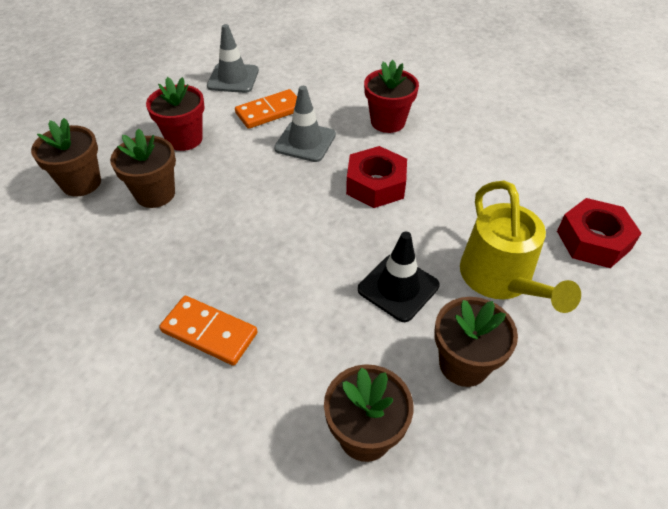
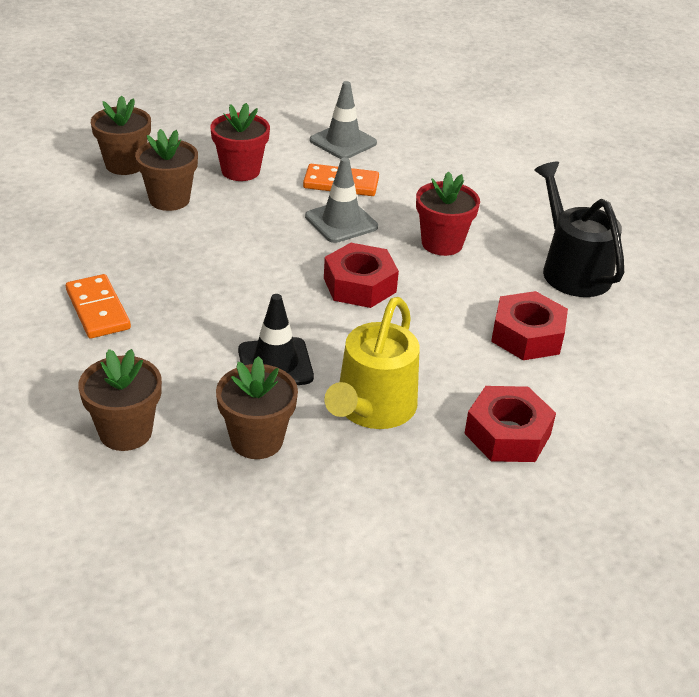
camera: 35 degrees right, 10 degrees down
none -> red nut [491,291,568,360]
none -> black watering can [534,162,624,297]

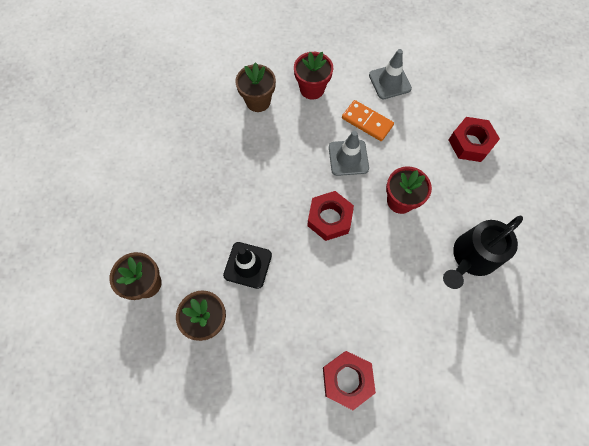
camera: 30 degrees right, 30 degrees up
orange domino [66,274,131,338] -> none
brown flower pot [91,95,151,175] -> none
yellow watering can [324,297,420,429] -> none
red nut [491,291,568,360] -> red nut moved to [449,117,500,162]
black watering can [534,162,624,297] -> black watering can turned 135 degrees counterclockwise [443,216,523,289]

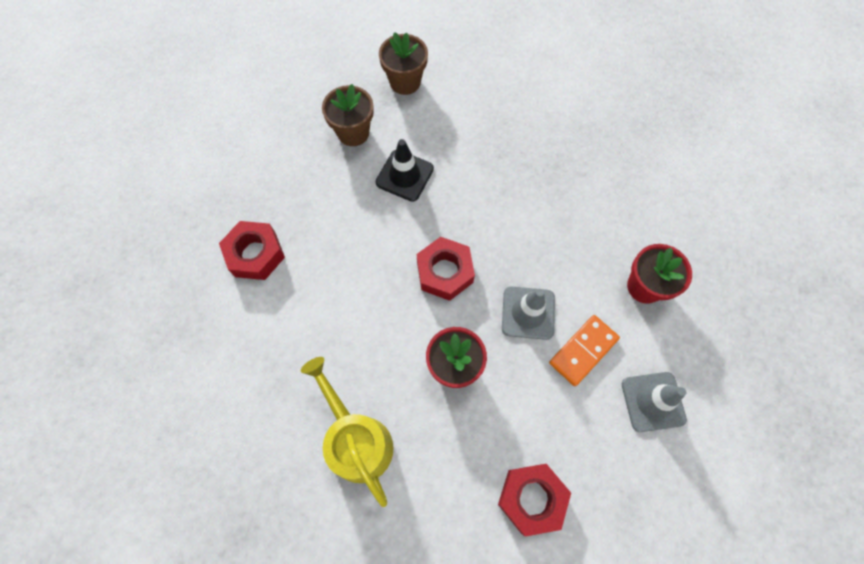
camera: 100 degrees right, 0 degrees up
brown flower pot [235,62,276,112] -> none
black watering can [443,216,523,289] -> yellow watering can [301,357,394,507]

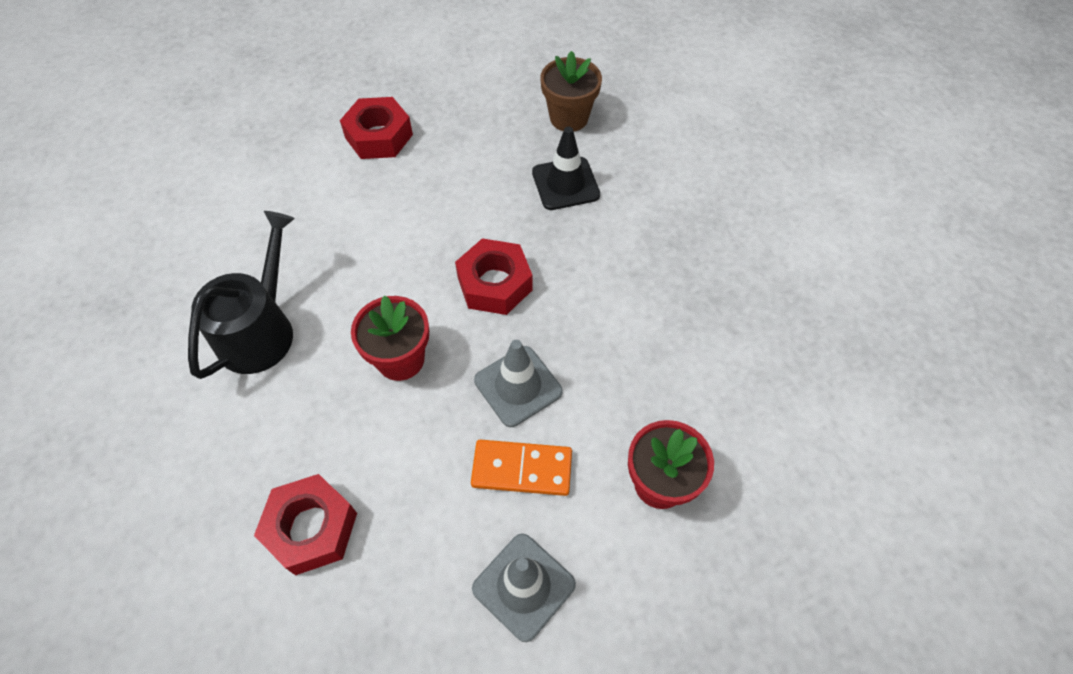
camera: 50 degrees right, 10 degrees down
yellow watering can [301,357,394,507] -> black watering can [188,211,295,379]
brown flower pot [379,32,428,95] -> none

